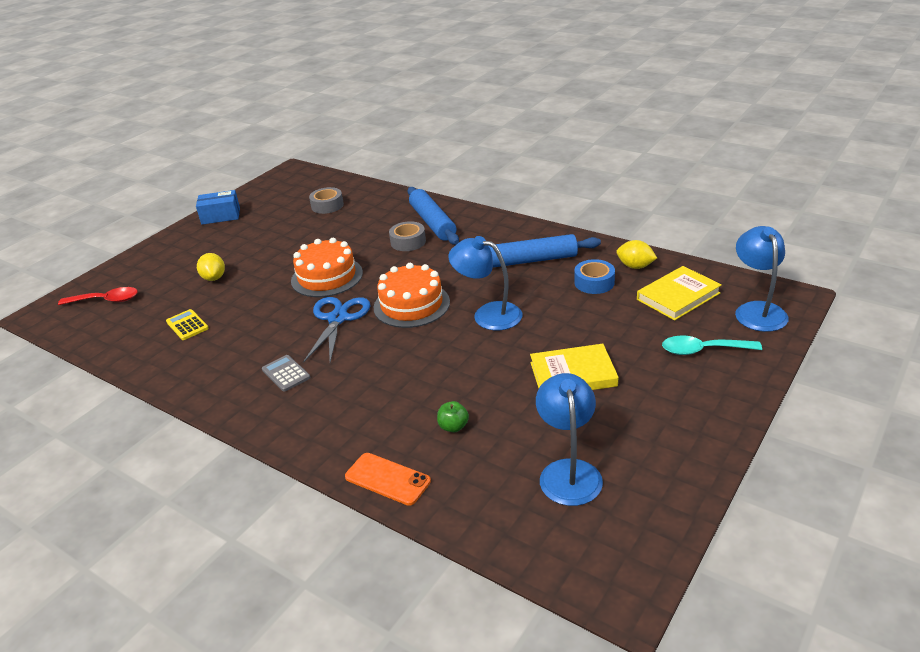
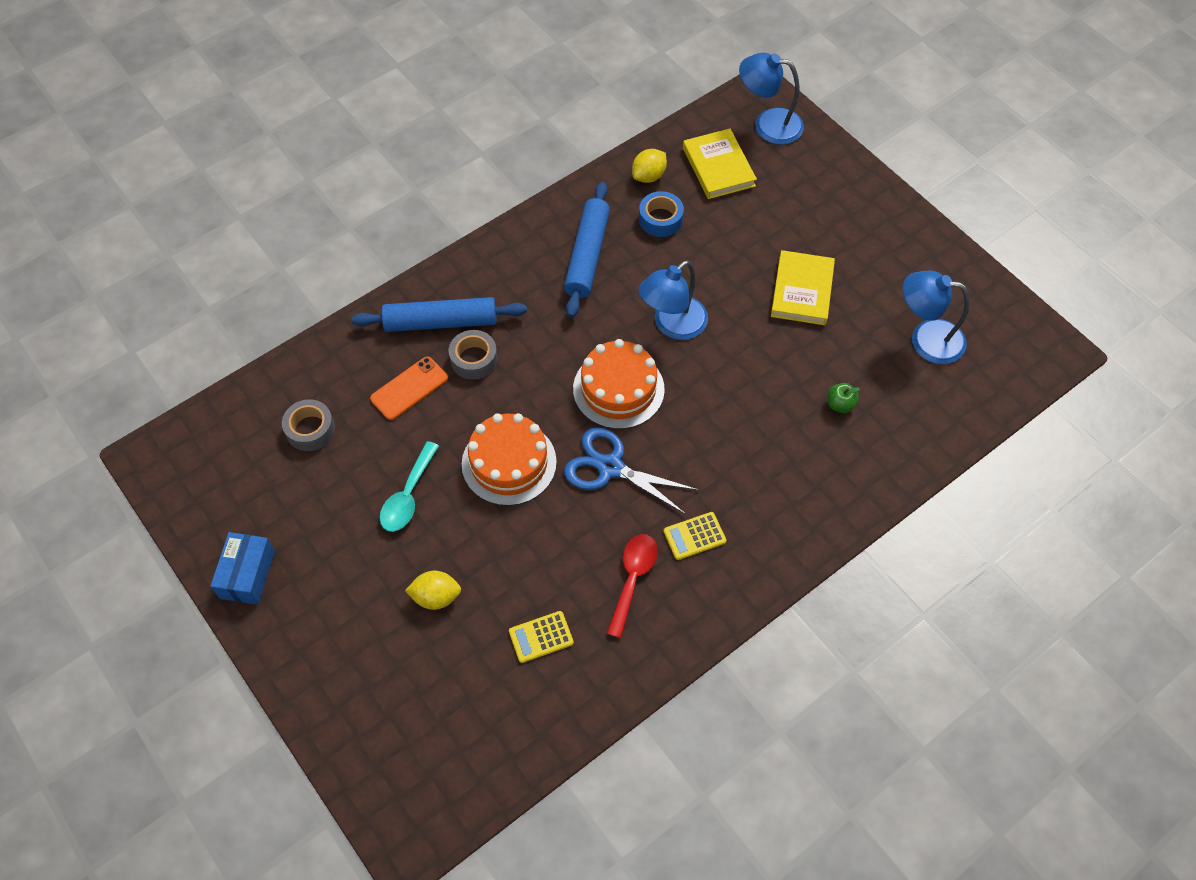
camera: 75 degrees left, 25 degrees up
red spoon [58,287,138,305] -> red spoon moved to [606,534,658,638]
grey calculator [262,355,310,392] -> yellow calculator [664,512,726,560]
orange phone [345,453,431,506] -> orange phone moved to [370,357,448,420]
turquoise spoon [662,336,762,355] -> turquoise spoon moved to [380,441,439,532]

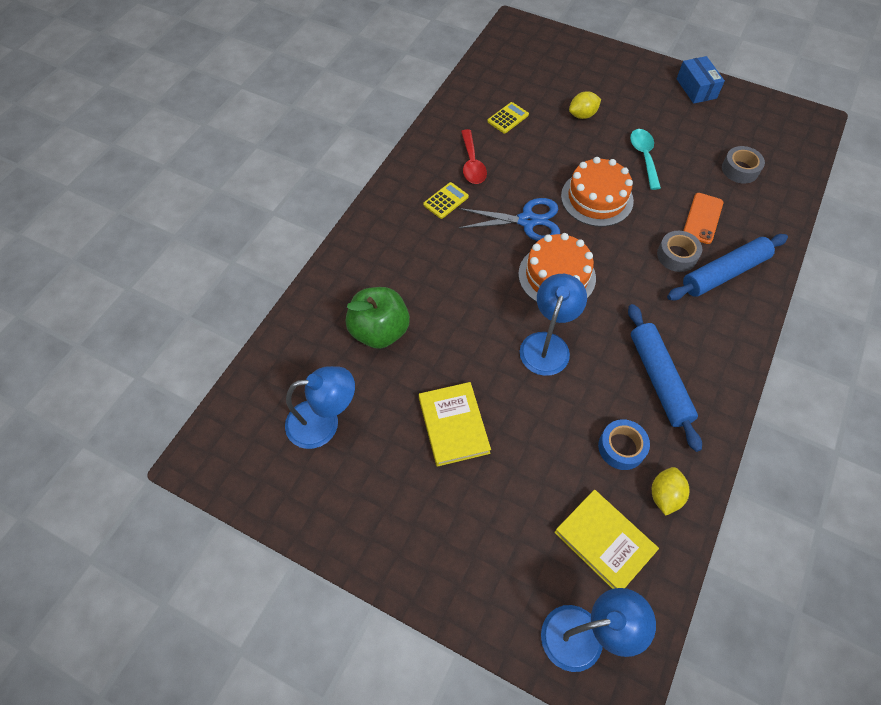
camera: 155 degrees right, 0 degrees up
green apple [827,383,860,413] -> green apple [346,287,410,349], size x2.26

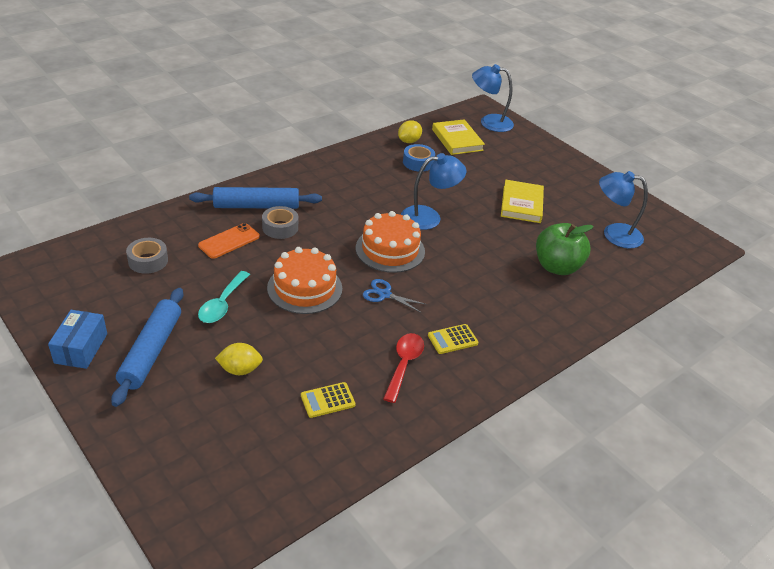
camera: 160 degrees left, 20 degrees down
blue scissors [459,198,560,241] -> blue scissors [363,279,427,313], size x0.61
blue lamp [520,274,587,376] -> blue lamp turned 150 degrees counterclockwise [401,153,466,230]
blue rolling pin [628,304,702,452] -> blue rolling pin moved to [111,288,183,407]

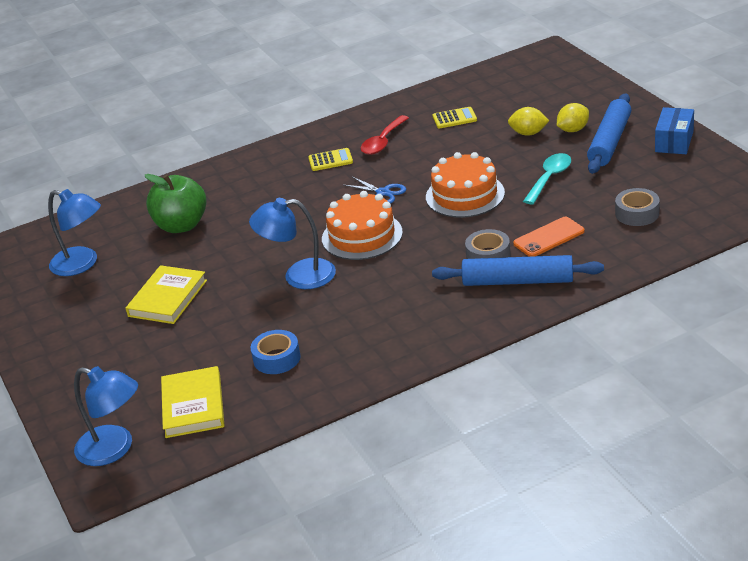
camera: 160 degrees left, 5 degrees down
yellow lemon [398,120,422,143] -> yellow lemon moved to [557,103,589,132]

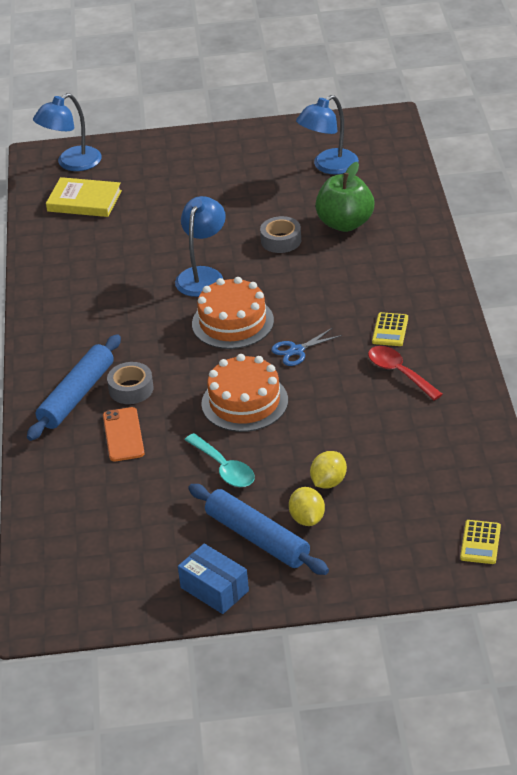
camera: 110 degrees right, 5 degrees up
yellow book [126,265,207,324] -> none
blue tape [251,330,301,374] -> none
yellow calculator [433,107,477,129] -> yellow calculator moved to [460,520,501,564]
grey tape [615,188,660,226] -> grey tape moved to [260,216,301,253]

